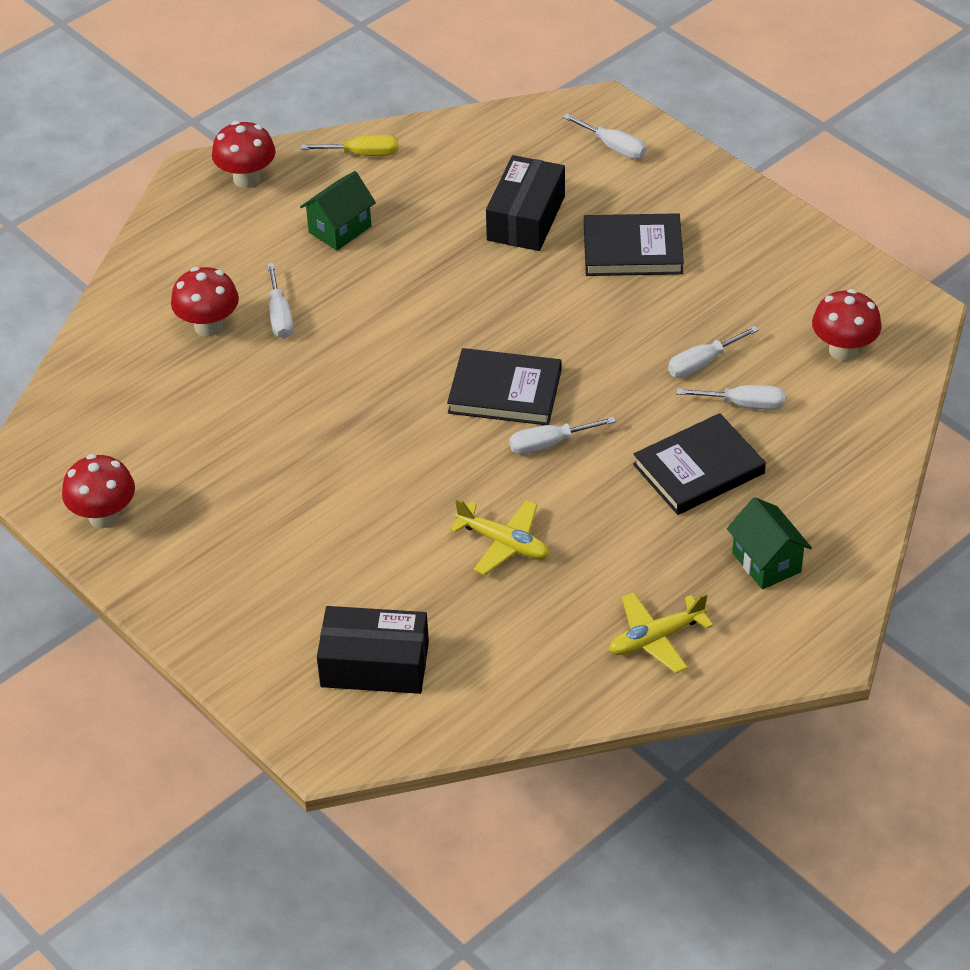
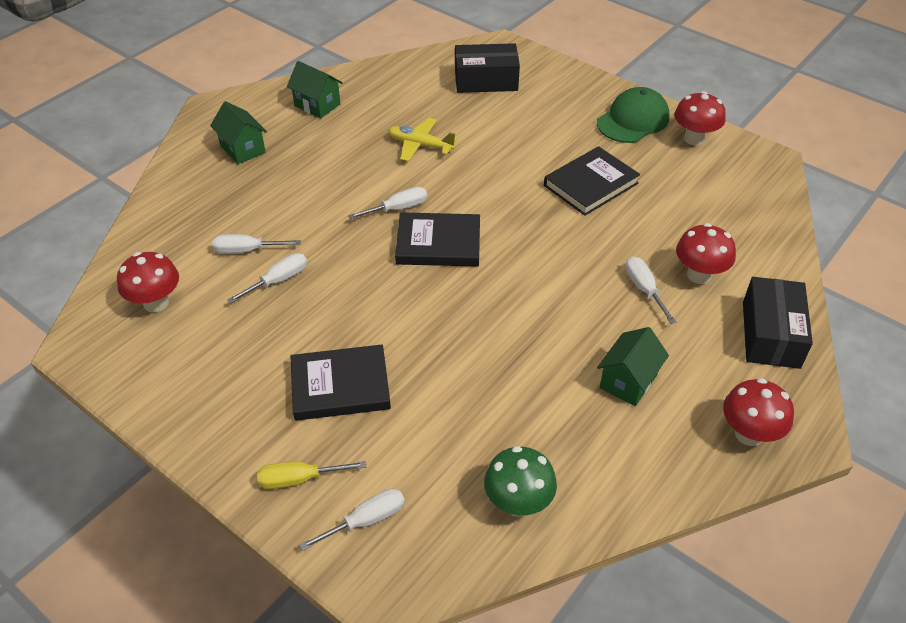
camera: 170 degrees right, 0 degrees up
yellow screwdriver [301,135,398,156] -> yellow screwdriver moved to [257,461,366,489]
black box [486,155,565,251] -> black box moved to [743,277,813,369]
white screwdriver [563,114,647,159] -> white screwdriver turned 120 degrees clockwise [299,489,405,551]
yellow plane [609,592,713,674] -> green house [287,61,343,118]
black book [633,413,766,515] -> black book moved to [544,146,640,216]
none -> green mushroom [484,446,557,517]
none -> green cap [597,87,669,143]

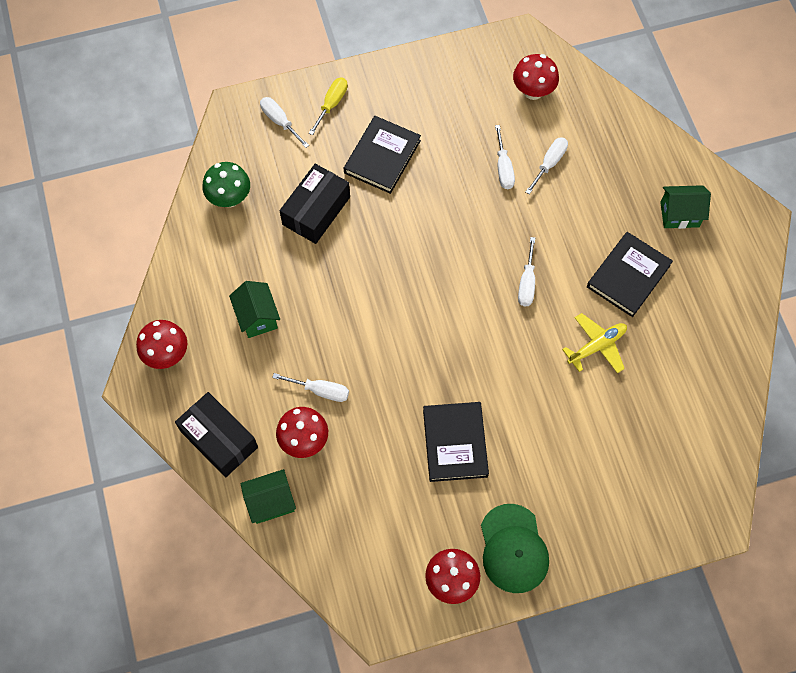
camera: 125 degrees right, 20 degrees up
green house [287,61,343,118] -> green house moved to [241,469,296,524]
white screwdriver [299,489,405,551] -> white screwdriver turned 135 degrees clockwise [260,97,309,148]
black book [395,212,480,267] -> black book moved to [587,232,673,317]
black box [455,43,520,93] -> black box moved to [280,164,350,244]

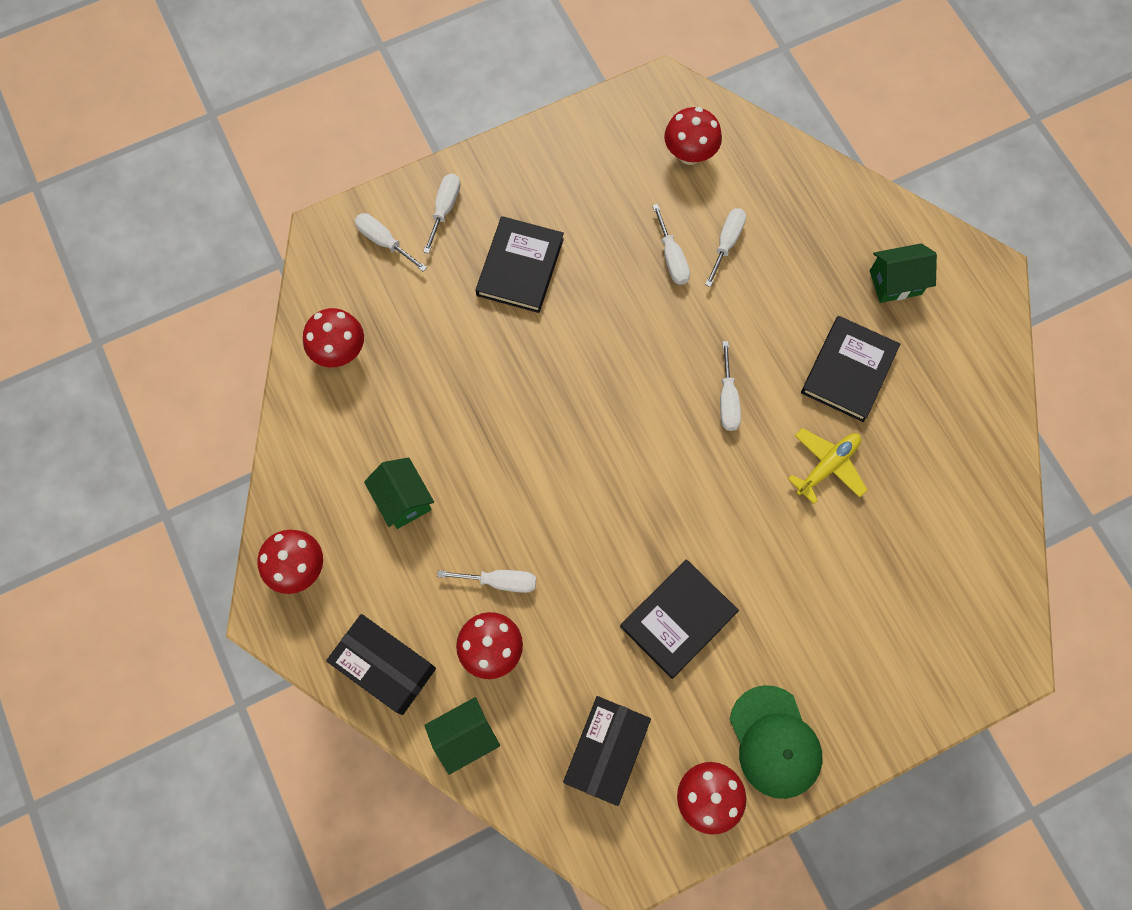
camera: 10 degrees left, 5 degrees up
green mushroom [203,162,250,207] -> red mushroom [303,308,364,367]
black box [280,164,350,244] -> black box moved to [563,696,651,806]
yellow screwdriver [309,78,348,135] -> white screwdriver [423,174,461,254]
black book [423,402,489,482] -> black book turned 60 degrees clockwise [620,559,739,679]

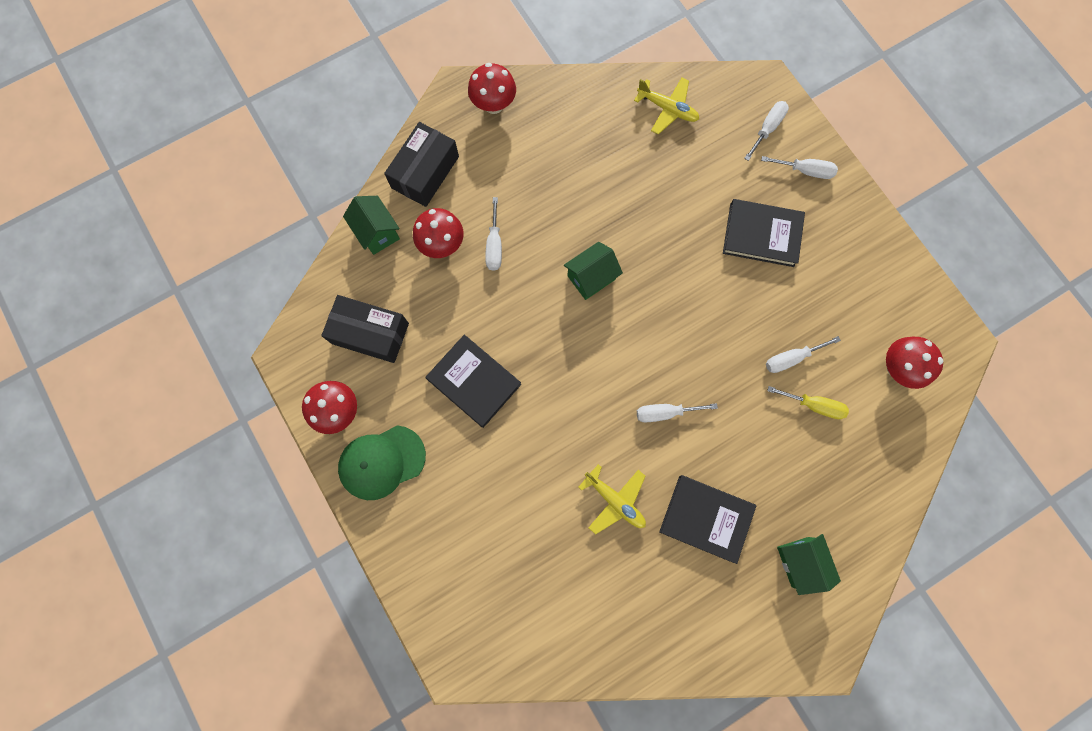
camera: 85 degrees right, 5 degrees up
red mushroom [303,308,364,367] -> yellow plane [634,78,699,135]
green house [364,457,434,529] -> green house moved to [564,242,623,300]
white screwdriver [705,208,746,287] -> yellow screwdriver [767,386,849,419]

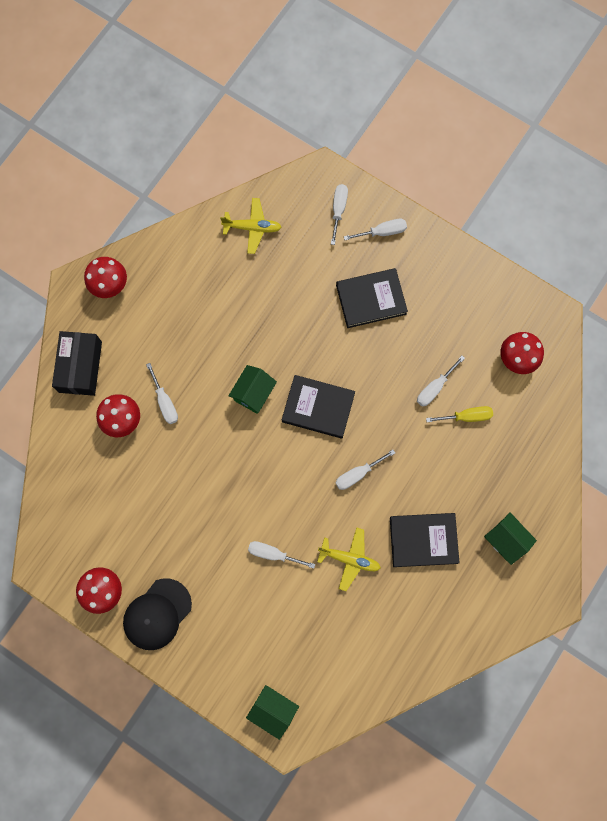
camera: 25 degrees left, 0 degrees up
black box [321,295,409,363] -> none
green cap [338,425,426,500] -> black cap [123,578,192,650]
green house [343,196,400,255] -> green house moved to [246,685,299,740]
black book [426,335,521,428] -> black book moved to [282,375,355,439]
none -> white screwdriver [248,541,315,568]

